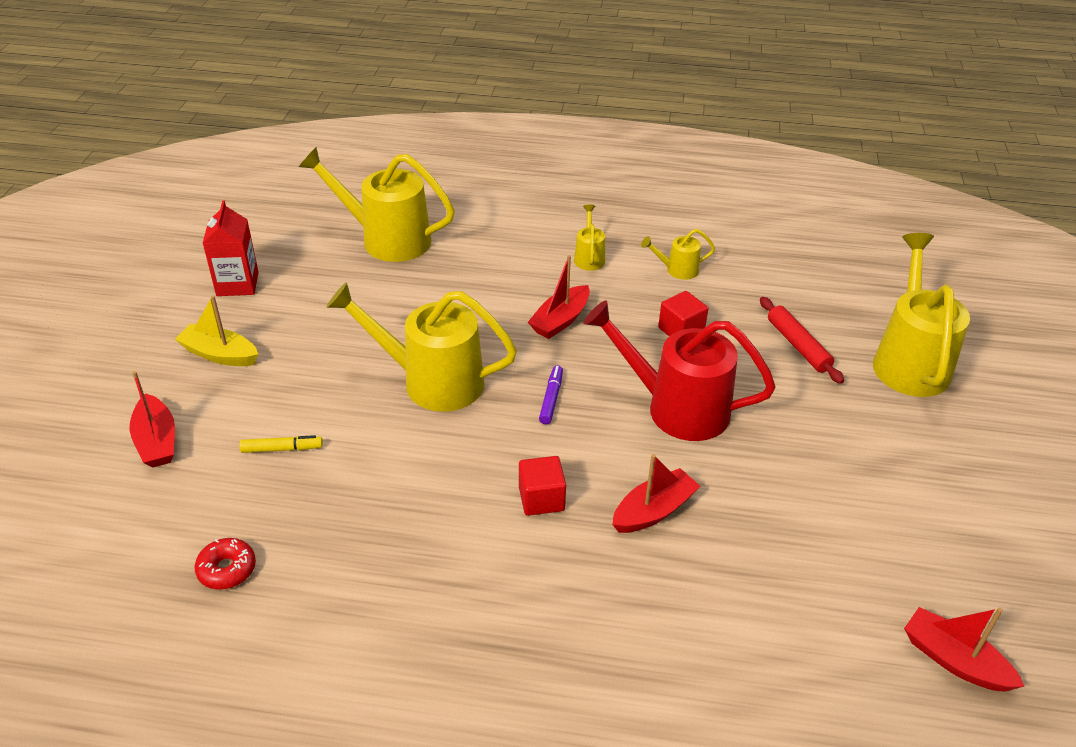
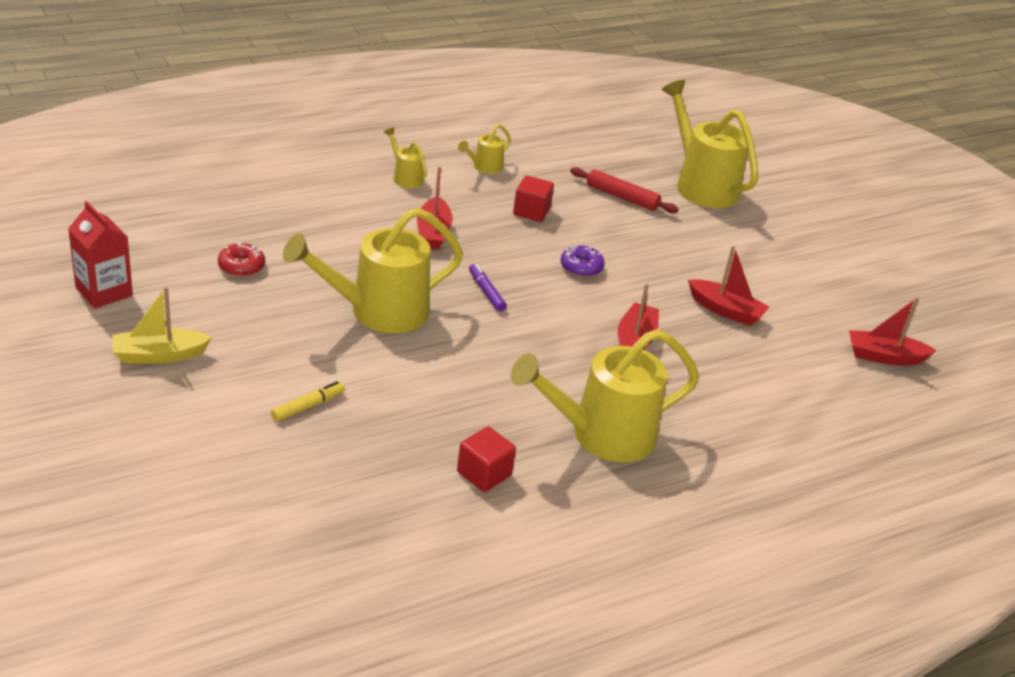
camera: 40 degrees left, 5 degrees down
red boat [130,371,175,467] -> red boat moved to [688,246,769,326]
red donut [195,538,256,590] -> red donut moved to [218,243,265,277]
yellow watering can [299,147,455,262] -> yellow watering can moved to [511,329,699,462]
red cube [519,456,566,516] -> red cube moved to [457,426,516,492]
red watering can [583,300,776,441] -> purple donut [560,245,605,277]

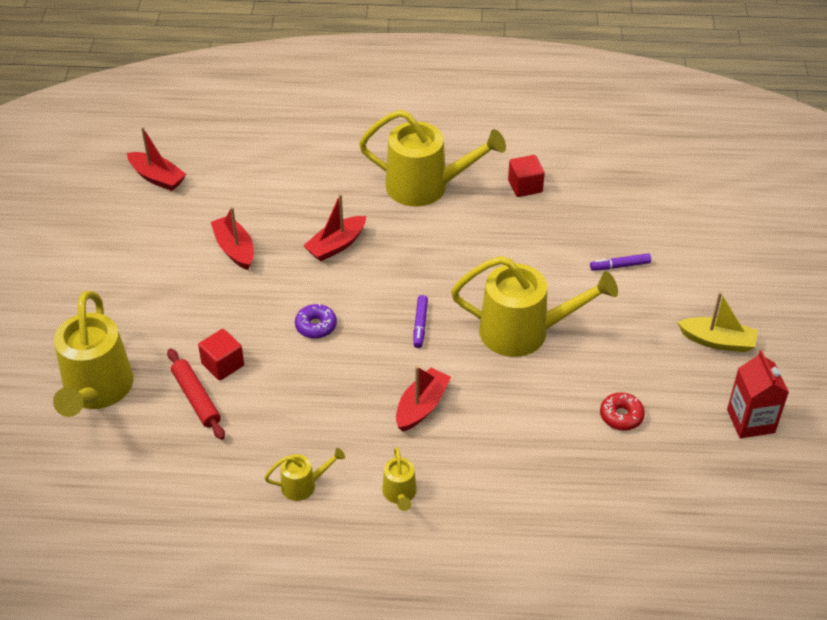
camera: 145 degrees left, 10 degrees up
yellow marker [271,381,345,422] -> purple marker [590,253,651,271]
red cube [513,176,554,222] -> red cube moved to [198,329,244,380]

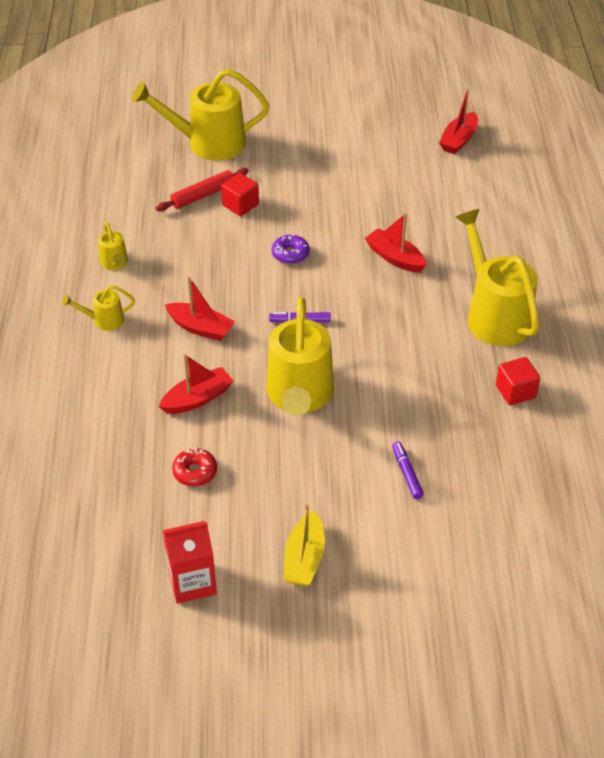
camera: 85 degrees right, 0 degrees up
red boat [211,207,254,270] -> red boat moved to [159,354,233,414]
yellow watering can [359,110,506,207] -> yellow watering can turned 150 degrees clockwise [456,209,539,346]

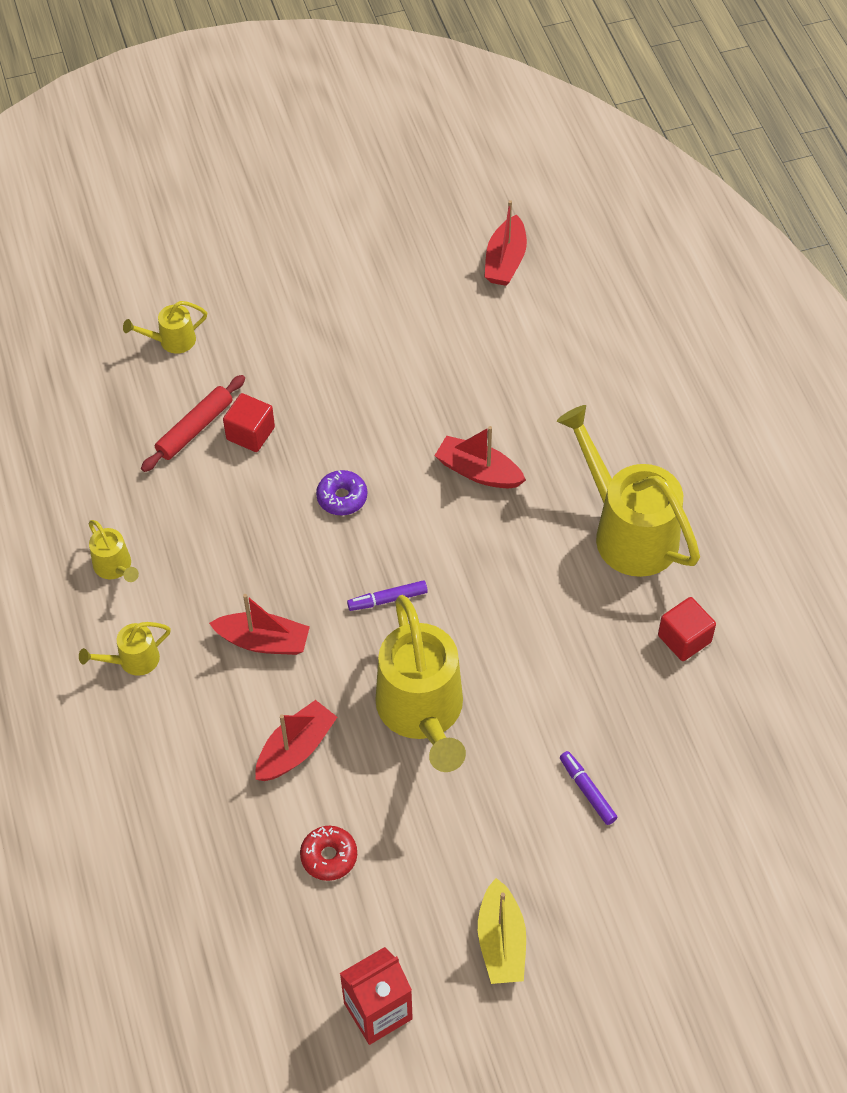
camera: 15 degrees left, 10 degrees up
yellow watering can [132,69,269,161] -> yellow watering can [123,301,207,354], size x0.46

